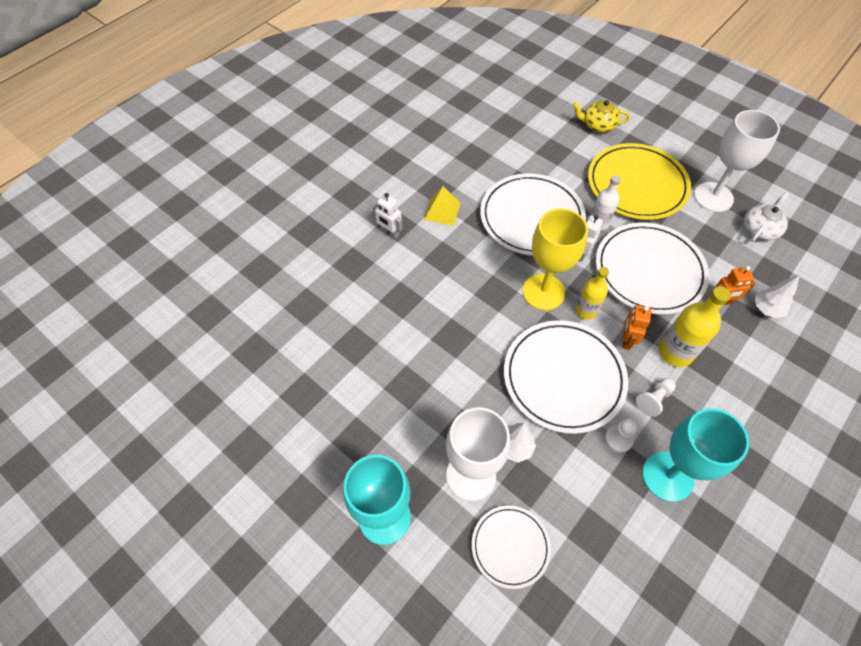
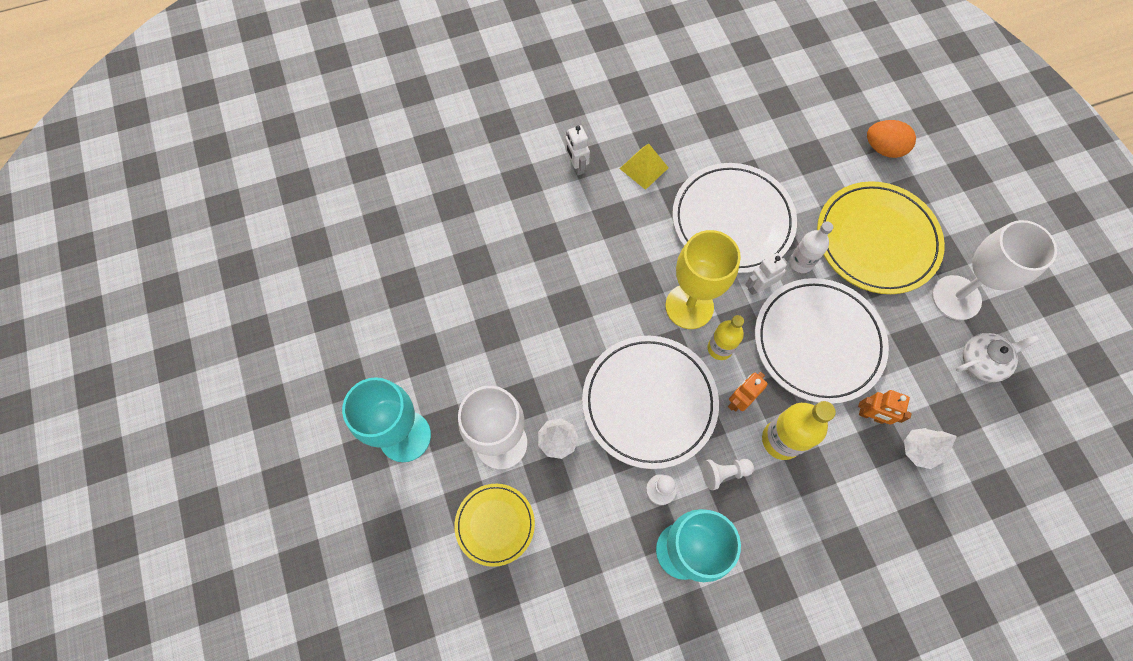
camera: 30 degrees right, 10 degrees up
white plate [472,506,551,589] -> yellow plate [455,484,535,567]
yellow teapot [573,100,630,133] -> orange egg [867,120,916,158]

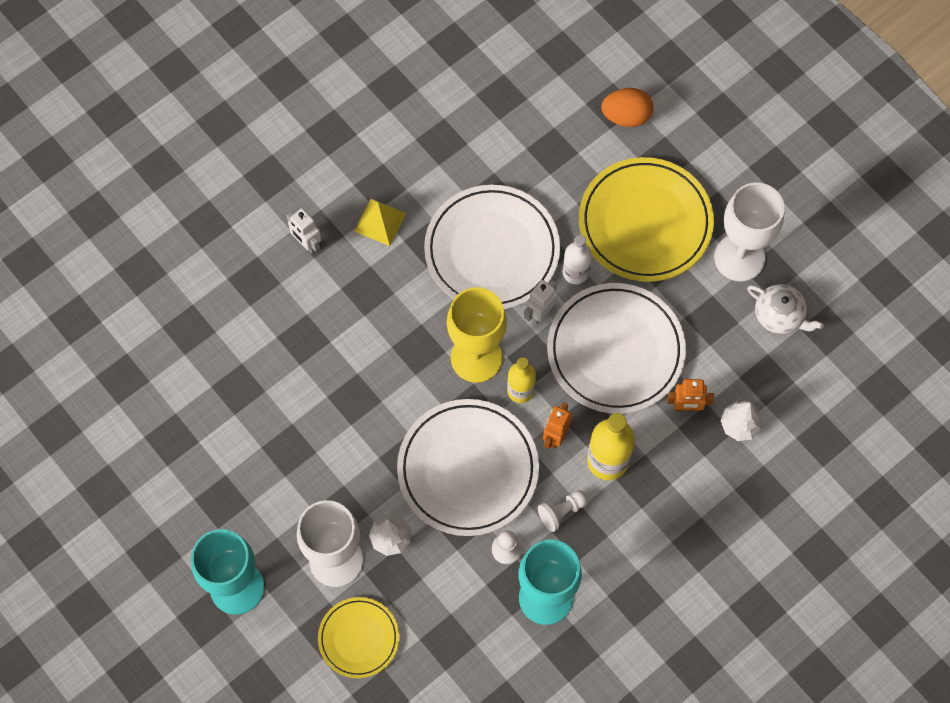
camera: 20 degrees left, 0 degrees up
white teapot [956,333,1039,382] -> white teapot turned 75 degrees clockwise [747,284,824,334]

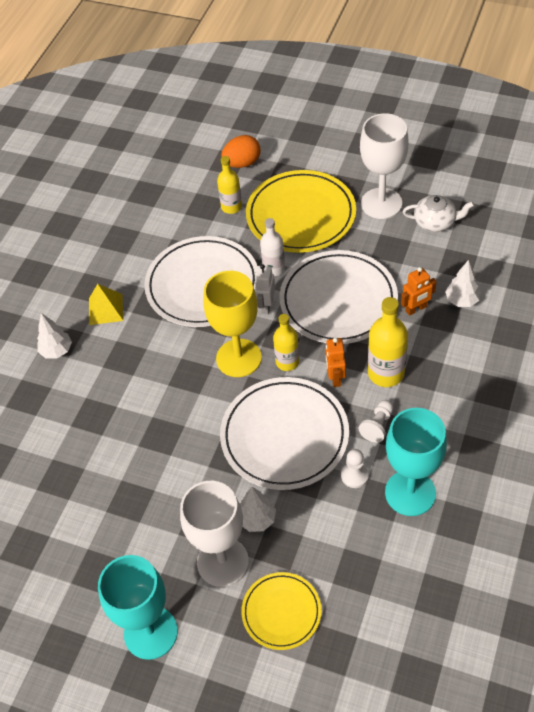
camera: 25 degrees left, 15 degrees down
white robot [286,208,321,254] -> white tree [37,313,72,358]
none -> yellow bottle [217,156,242,214]

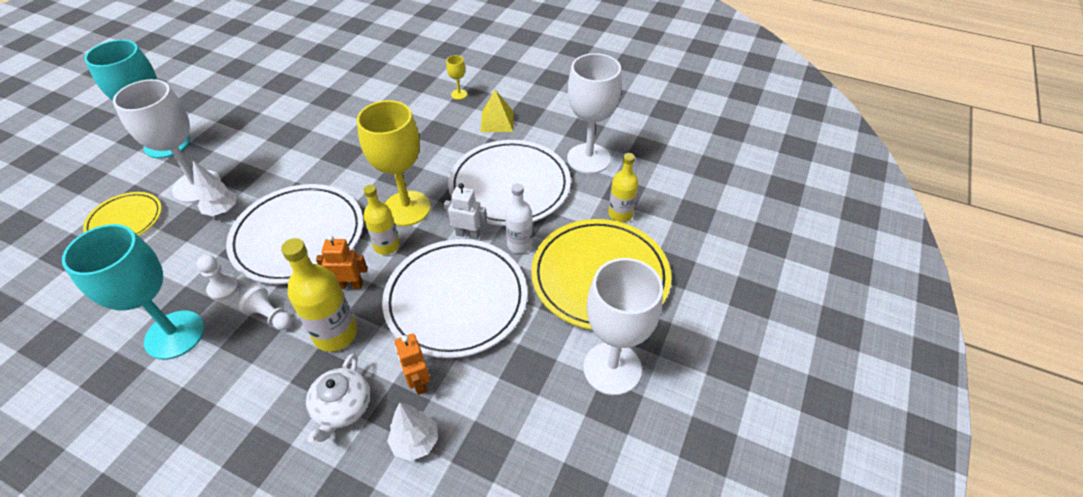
camera: 90 degrees right, 5 degrees down
white tree [37,313,72,358] -> yellow goblet [446,55,467,100]
orange egg [221,135,261,168] -> none
white teapot [403,195,474,232] -> white teapot moved to [306,353,370,443]
none -> white goblet [567,53,622,174]

